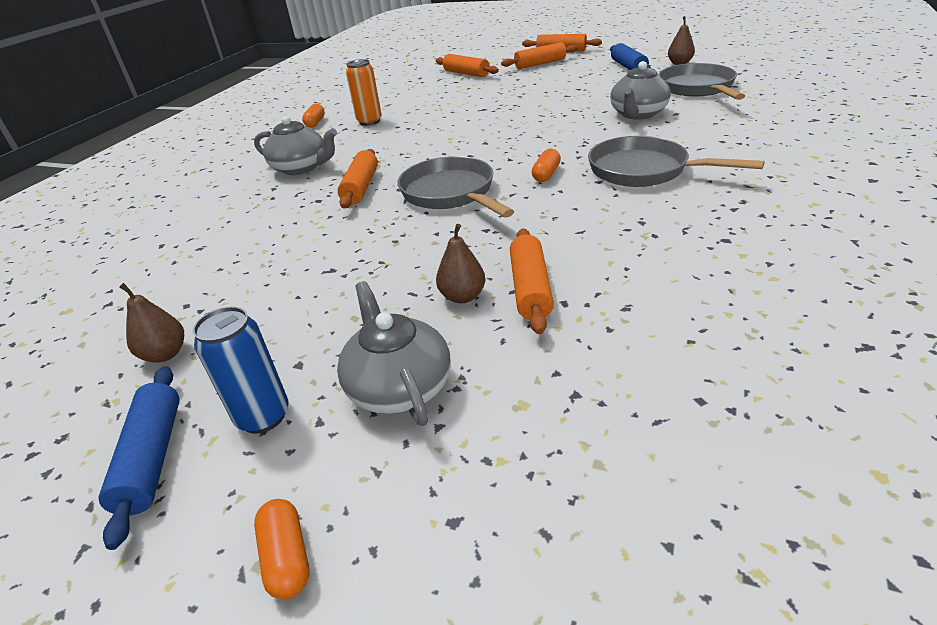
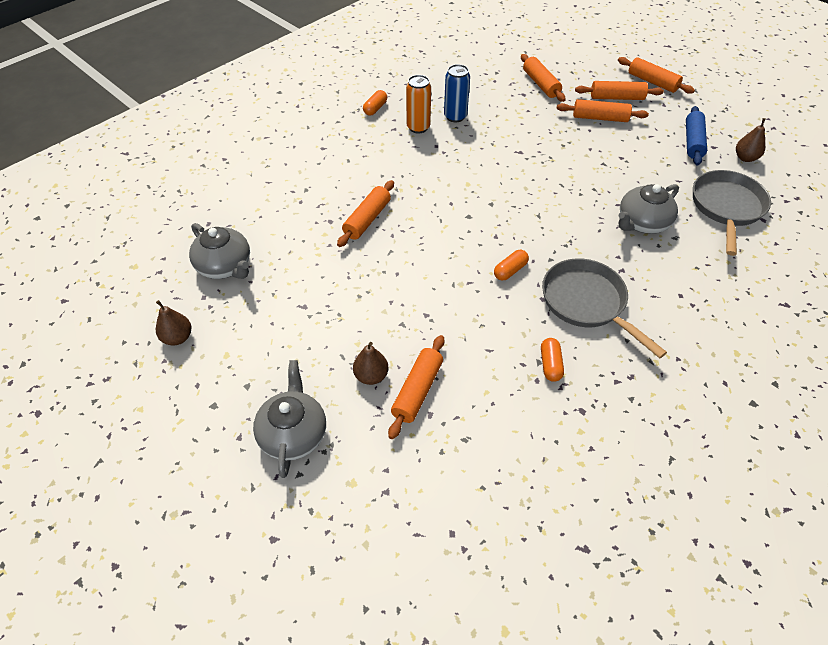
camera: 20 degrees right, 15 degrees up
blue rolling pin [98,366,179,550] -> none
blue can [193,306,288,434] -> blue can moved to [444,64,470,122]
grey teapot [254,116,337,175] -> grey teapot moved to [189,223,250,279]
orange capsule [254,499,310,600] -> orange capsule moved to [541,338,564,382]
grey pan [398,156,514,218] -> none
none -> orange rolling pin [557,99,649,122]

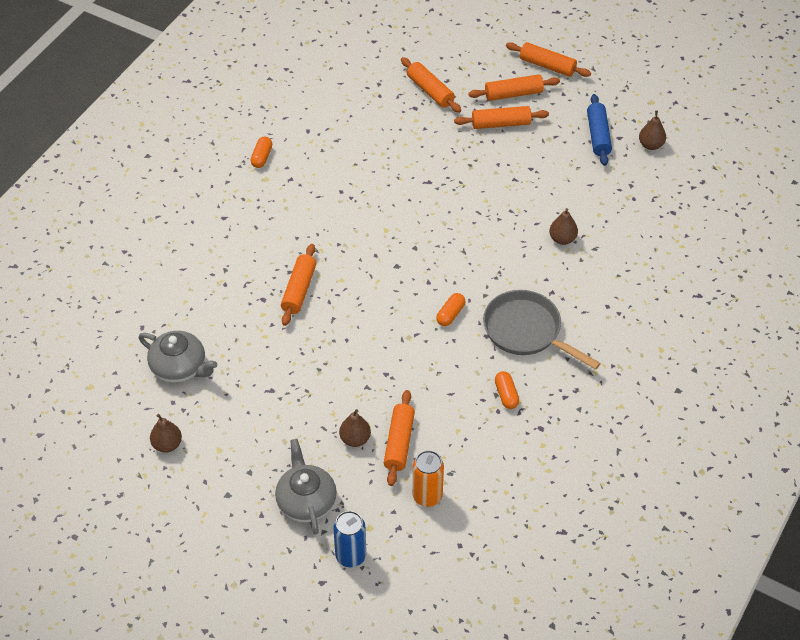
camera: 15 degrees left, 0 degrees up
orange can [406,75,431,133] -> orange can moved to [413,450,444,507]
blue can [444,64,470,122] -> blue can moved to [333,511,366,567]
grey teapot [618,184,679,234] -> brown pear [549,208,578,245]
grey pan [693,170,771,256] -> none

